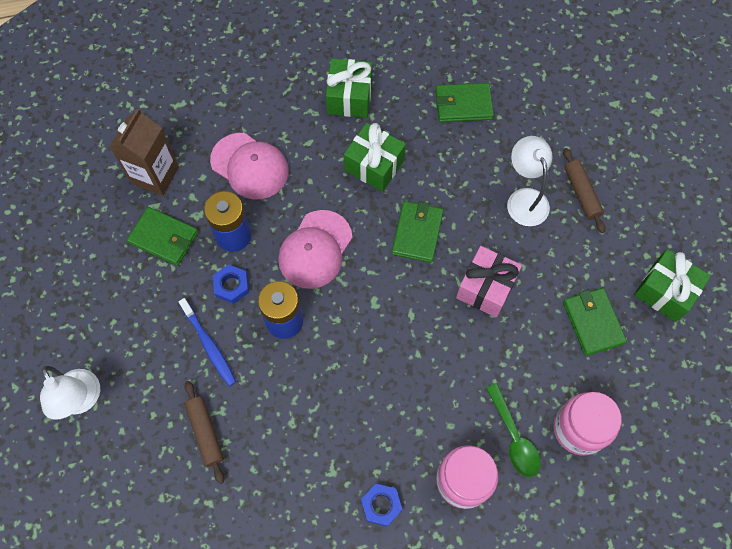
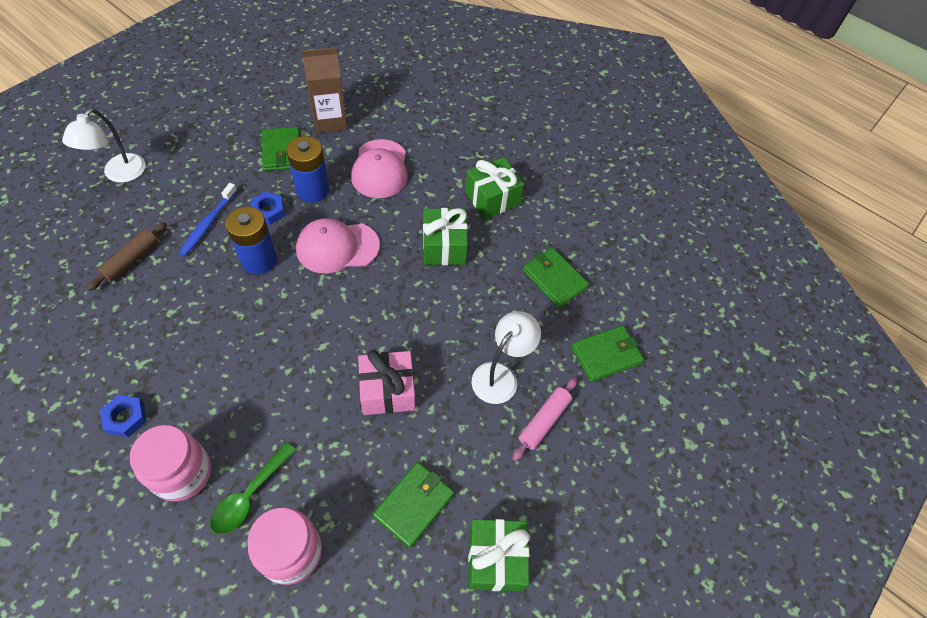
camera: 50 degrees right, 10 degrees down
green wallet [392,201,444,263] -> green wallet moved to [571,325,644,382]
brown rolling pin [563,148,605,233] -> pink rolling pin [512,378,577,461]

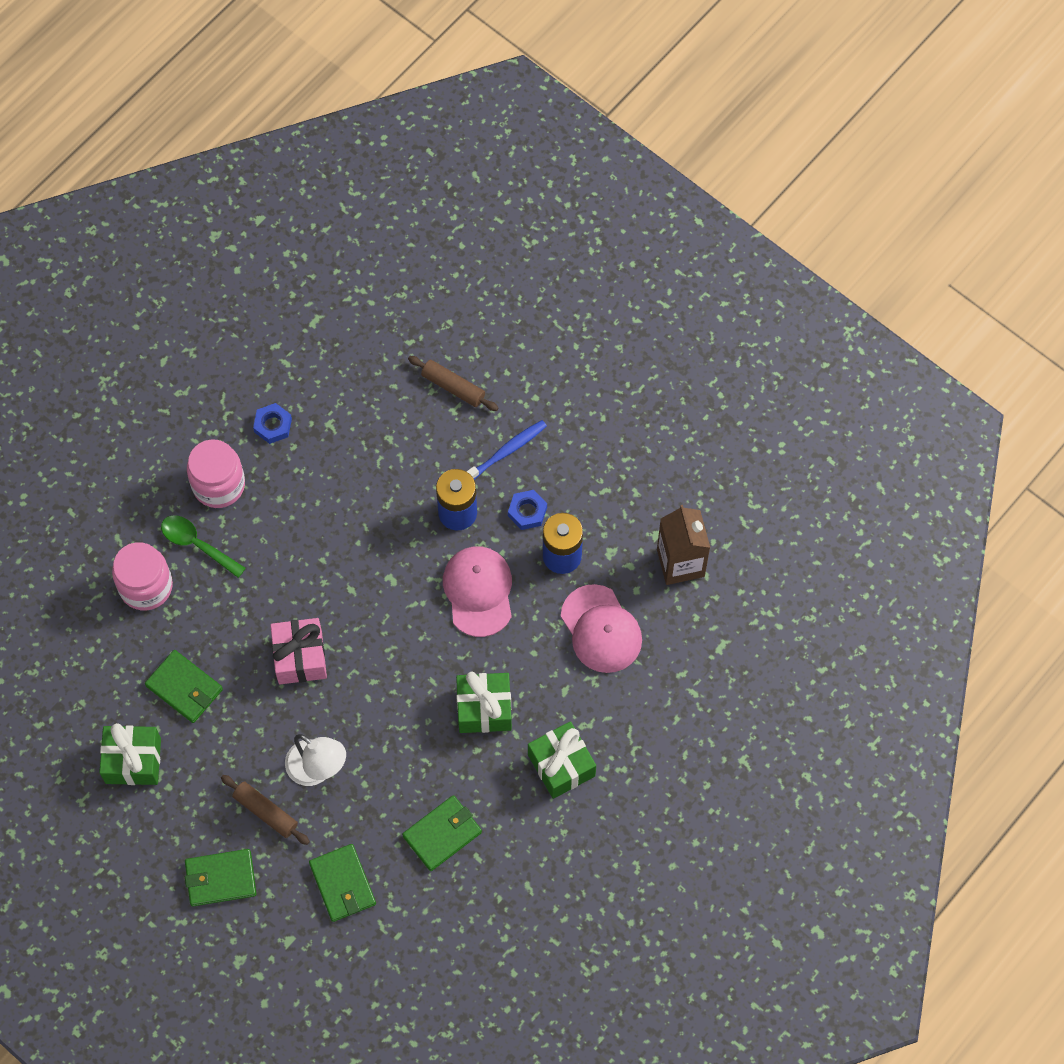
camera: 95 degrees right, 10 degrees up
white lamp [62,108,146,183] -> none
blue toothbrush [179,183,237,256] -> blue toothbrush turned 120 degrees clockwise [466,420,547,480]
green wallet [262,127,300,171] -> green wallet moved to [185,849,256,906]
pink cap [351,139,408,198] -> pink cap turned 120 degrees counterclockwise [561,584,642,673]
pink rolling pin [512,378,577,461] -> brown rolling pin [221,775,310,845]

